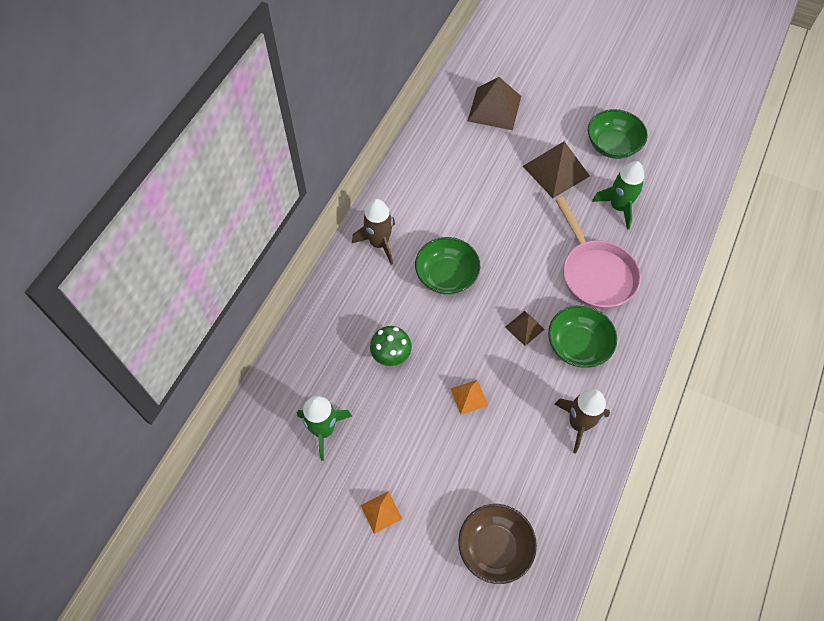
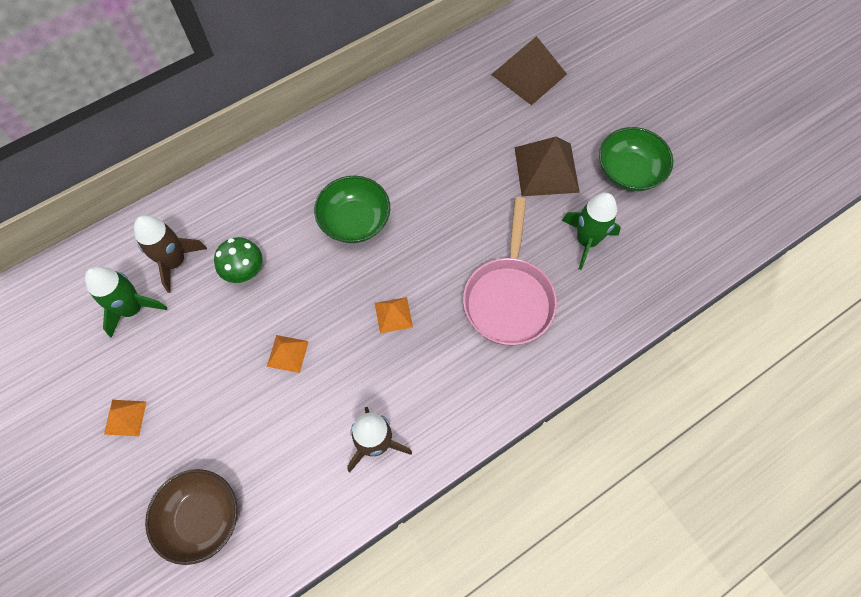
camera: 30 degrees right, 5 degrees up
brown rocket [352,199,395,265] -> brown rocket moved to [134,215,207,293]
brown pyramid [505,311,545,346] -> orange pyramid [375,297,413,333]
green bowl [548,305,617,368] -> none

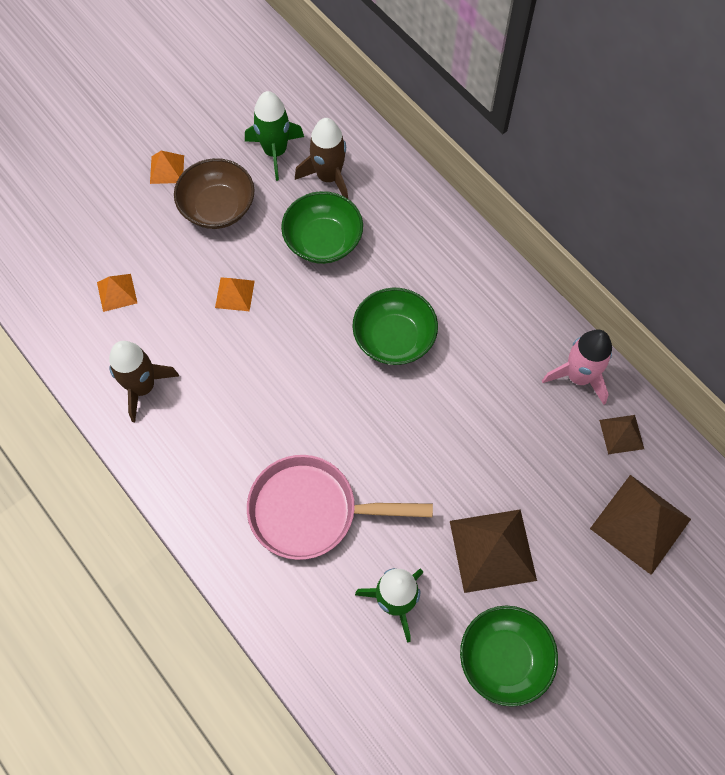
camera: 85 degrees right, 0 degrees up
brown bowl [145,469,238,565] -> brown bowl moved to [174,158,255,229]
green mushroom [214,237,263,283] -> green bowl [281,191,363,264]
orange pyramid [375,297,413,333] -> orange pyramid moved to [97,274,137,312]
none -> pink rocket [542,330,612,405]
none -> brown pyramid [599,415,644,454]

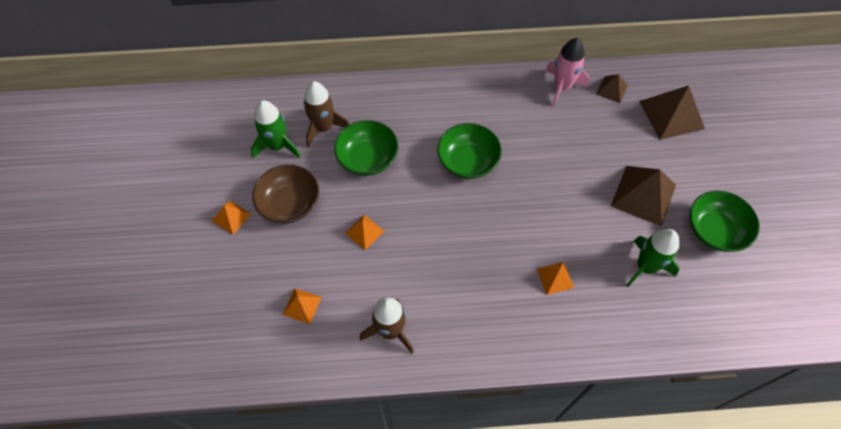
camera: 55 degrees left, 5 degrees down
pink pan [247,455,433,560] -> orange pyramid [537,262,574,295]

